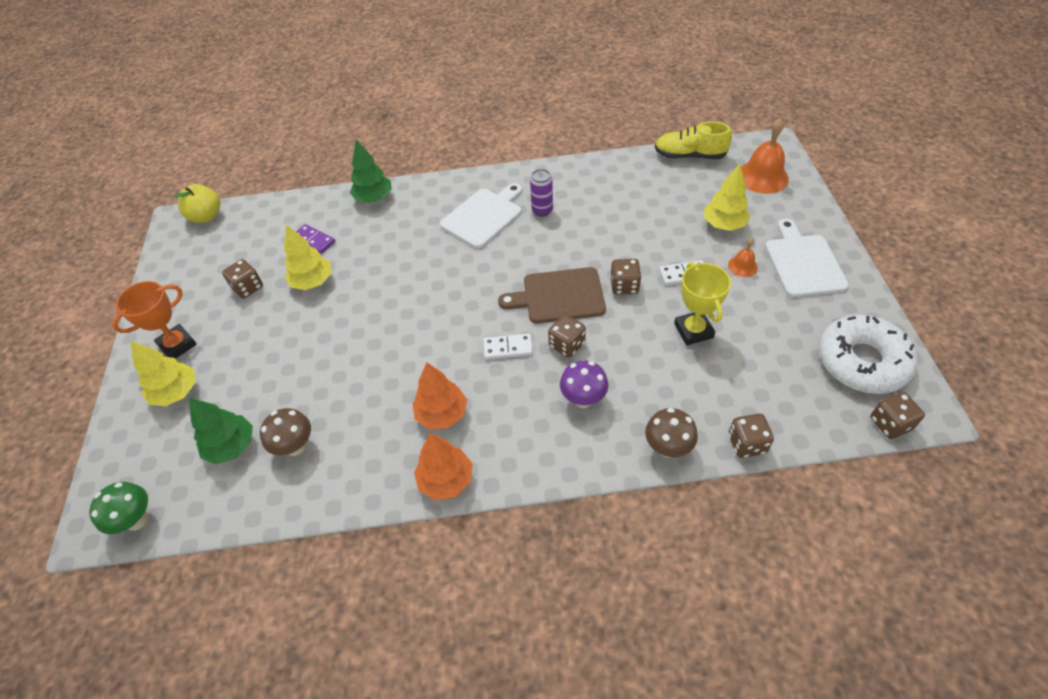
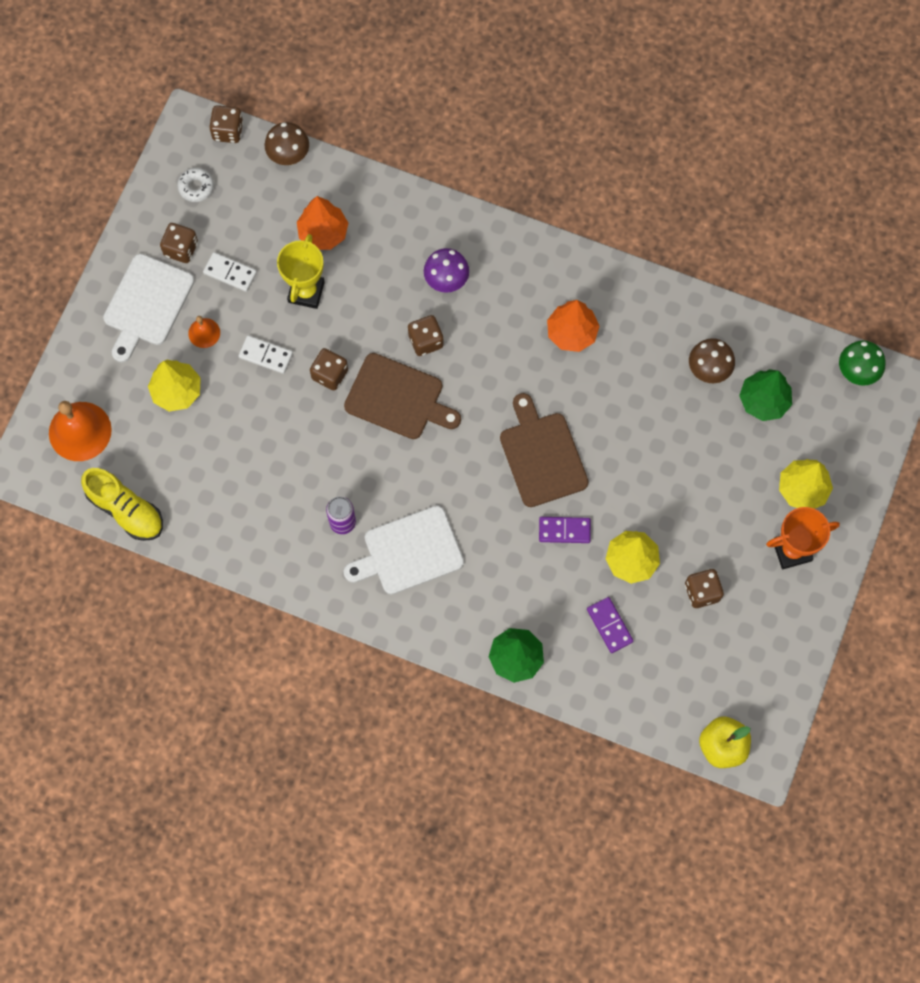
camera: 155 degrees left, 20 degrees up
orange tree [414,433,473,500] -> orange tree moved to [297,196,348,250]
white domino [483,334,533,360] -> white domino moved to [203,252,257,292]
brown mushroom [645,408,698,458] -> brown mushroom moved to [265,122,309,165]
brown dice [729,414,774,458] -> brown dice moved to [160,223,198,263]
white donut [818,315,918,394] -> white donut [177,168,214,202], size x0.42
none -> brown cutting board [500,393,588,507]
none -> purple domino [539,517,591,543]

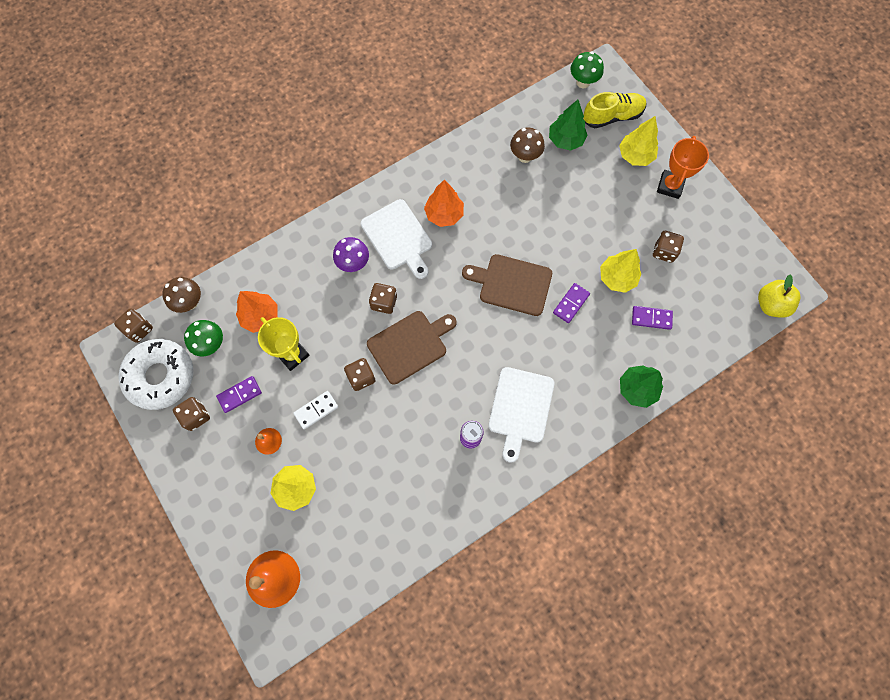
camera: 55 degrees left, 0 degrees up
yellow shoe [81,468,163,541] -> yellow shoe moved to [583,92,646,128]
white cutting board [103,254,194,362] -> white cutting board moved to [361,199,432,279]
white donut [177,168,214,202] -> white donut [118,339,193,410], size x2.36
white domino [203,252,257,292] -> purple domino [216,376,262,413]
none -> green mushroom [184,320,223,357]

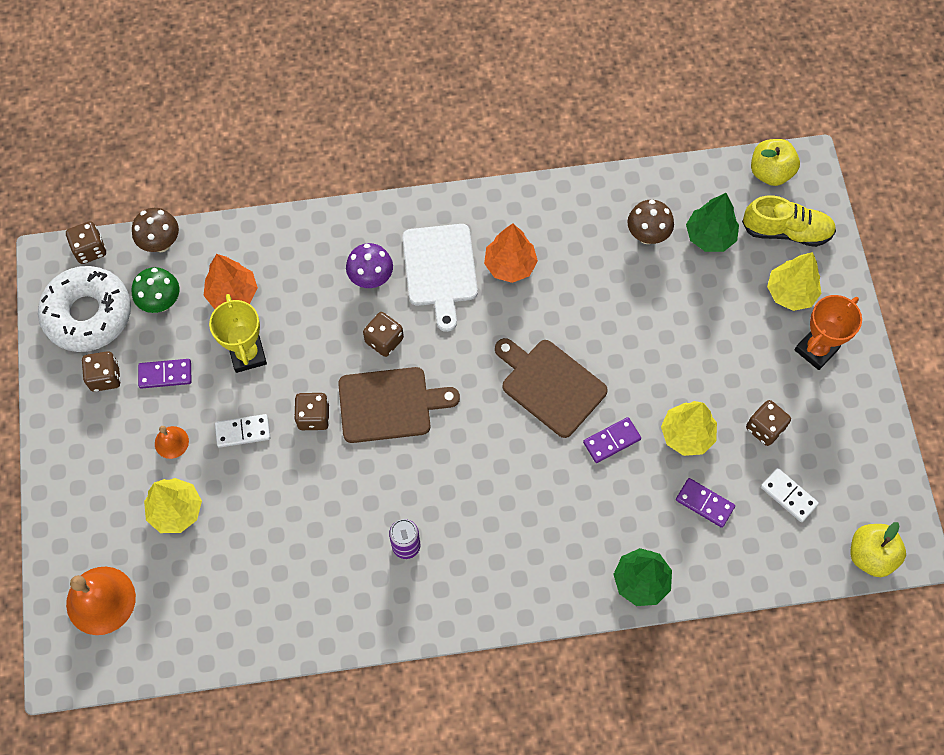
camera: 25 degrees right, 5 degrees down
white cutting board [488,367,554,462] -> none
green mushroom [571,51,604,88] -> yellow apple [751,139,800,186]
none -> white domino [761,468,819,522]

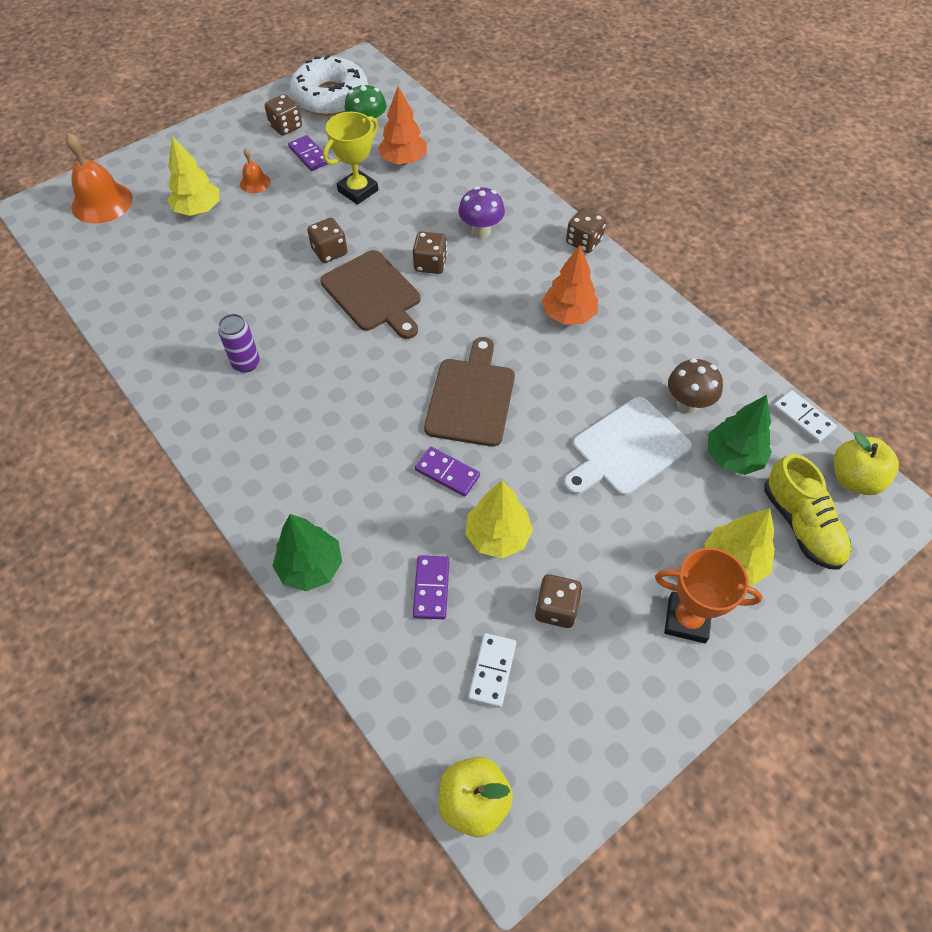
camera: 60 degrees right, 10 degrees down
brown dice [66,221,106,264] -> brown dice moved to [566,208,606,253]
brown mushroom [132,208,179,252] -> none
white domino [215,414,270,448] -> white domino moved to [773,390,837,443]
white cutting board [402,224,478,332] -> white cutting board moved to [564,397,692,496]

